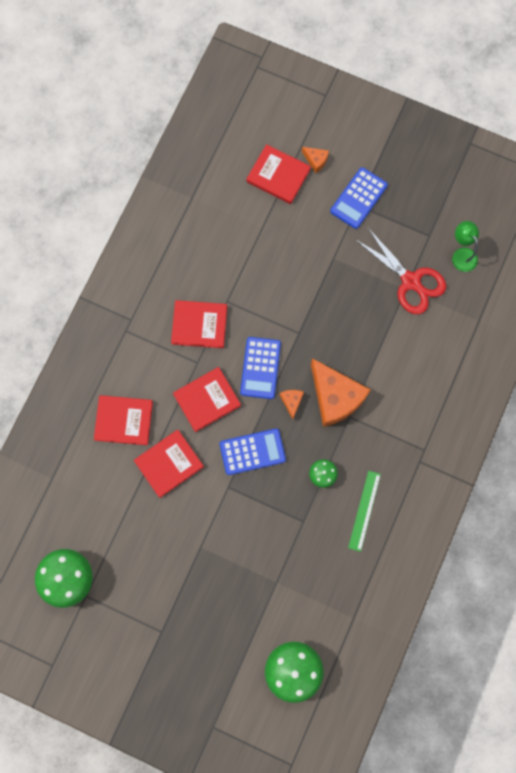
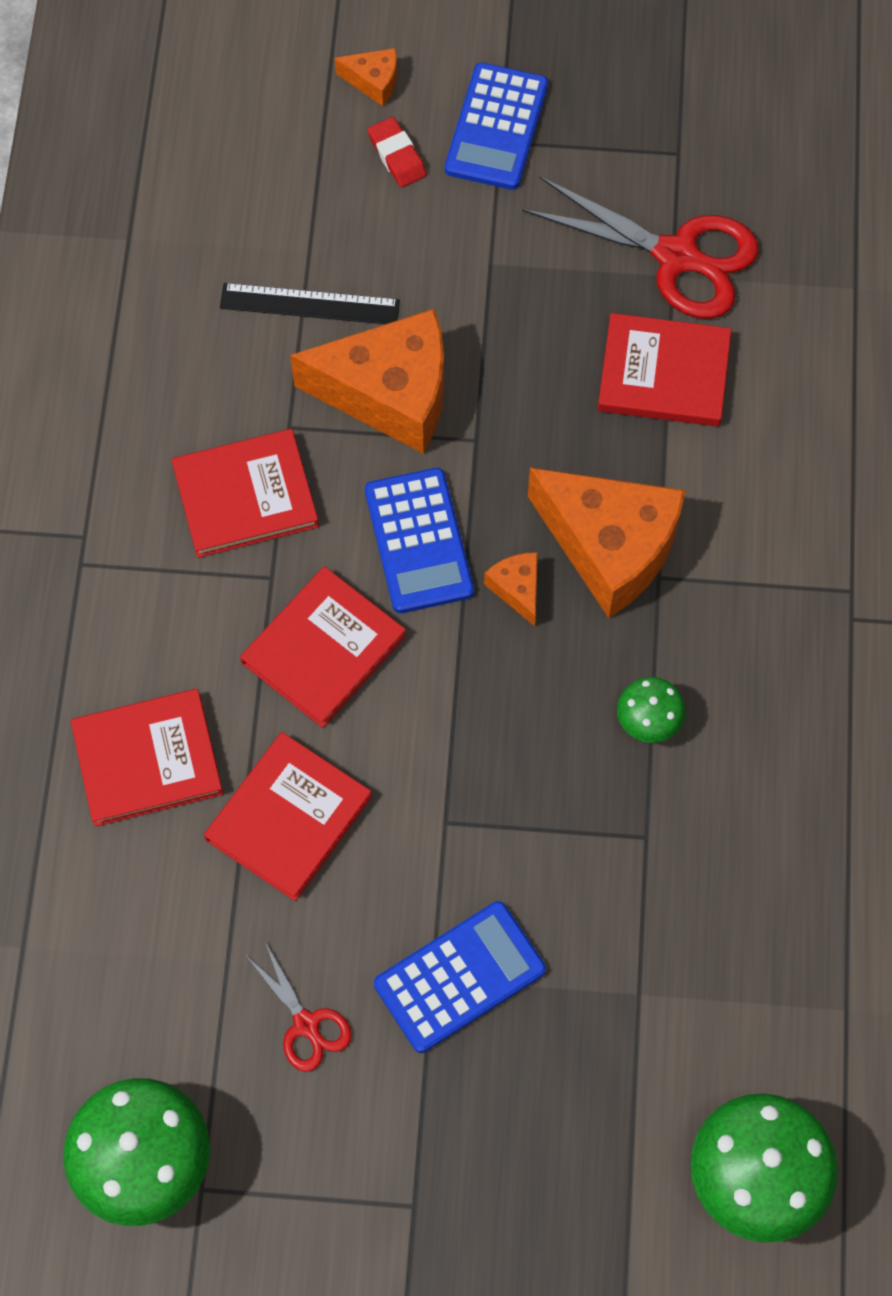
camera: 20 degrees left, 10 degrees down
blue calculator [220,429,286,475] -> blue calculator moved to [374,901,546,1053]
red book [246,144,311,204] -> red book moved to [597,313,732,427]
green ruler [348,471,381,552] -> none
green lamp [452,221,479,272] -> none
none -> black ruler [220,283,400,324]
none -> red scissors [246,942,352,1072]
none -> orange cheese [290,309,444,454]
none -> red eraser [368,117,427,187]

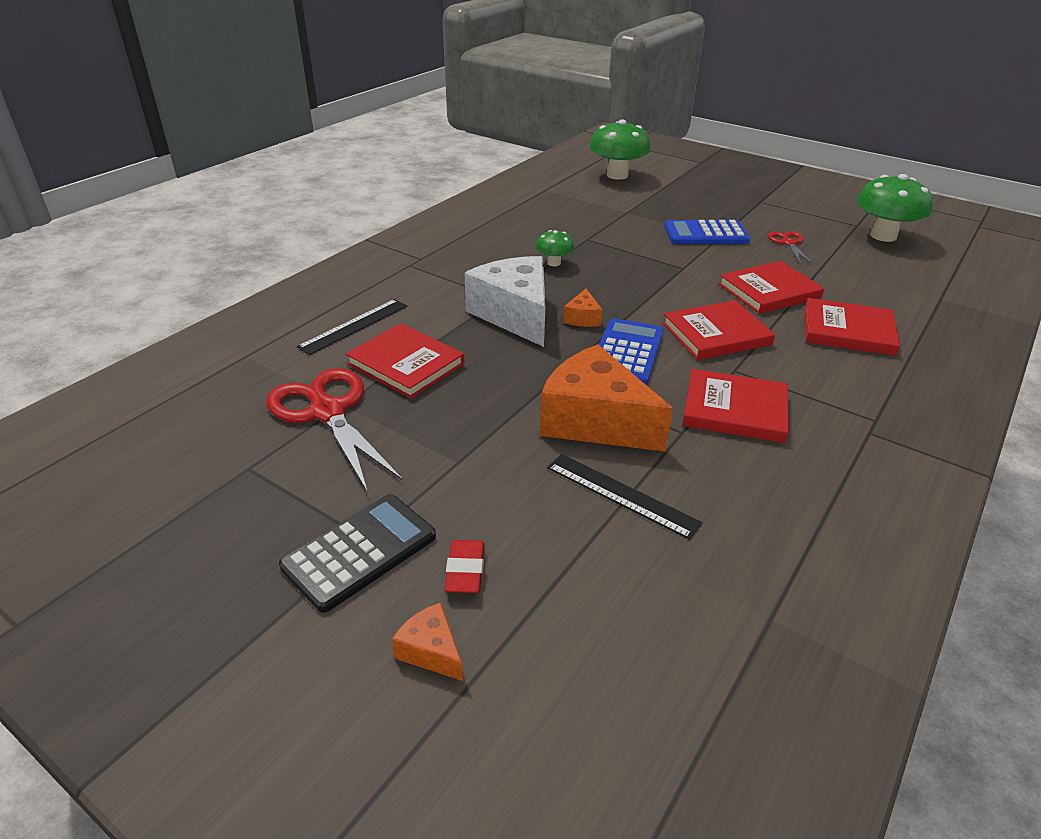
camera: 150 degrees left, 30 degrees down
blue calculator [445,62,548,190] -> black calculator [279,494,436,613]
orange cheese [528,468,686,618] -> white cheese [465,256,545,347]
none -> black ruler [297,299,407,355]

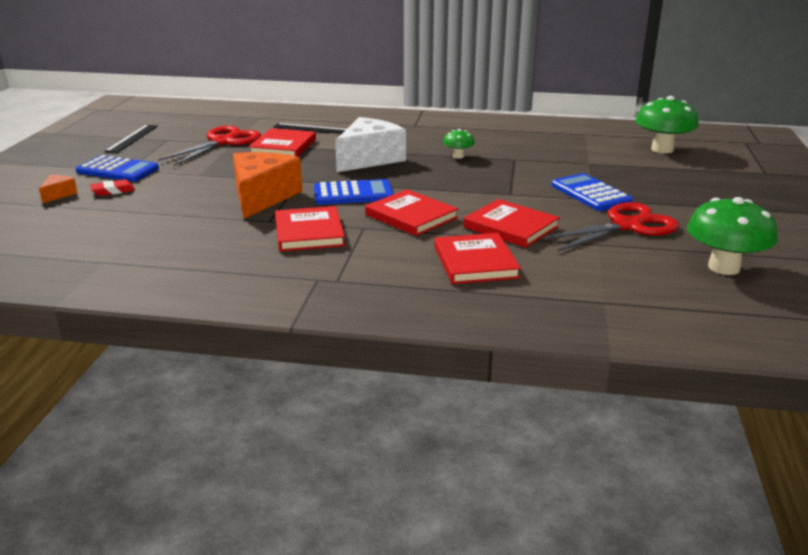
camera: 65 degrees right, 10 degrees down
black calculator [279,494,436,613] -> blue calculator [76,155,159,182]
black ruler [547,454,703,540] -> black ruler moved to [105,125,158,153]
orange cheese [563,289,602,327] -> none
red scissors [768,231,813,264] -> red scissors [541,202,679,252], size x1.95

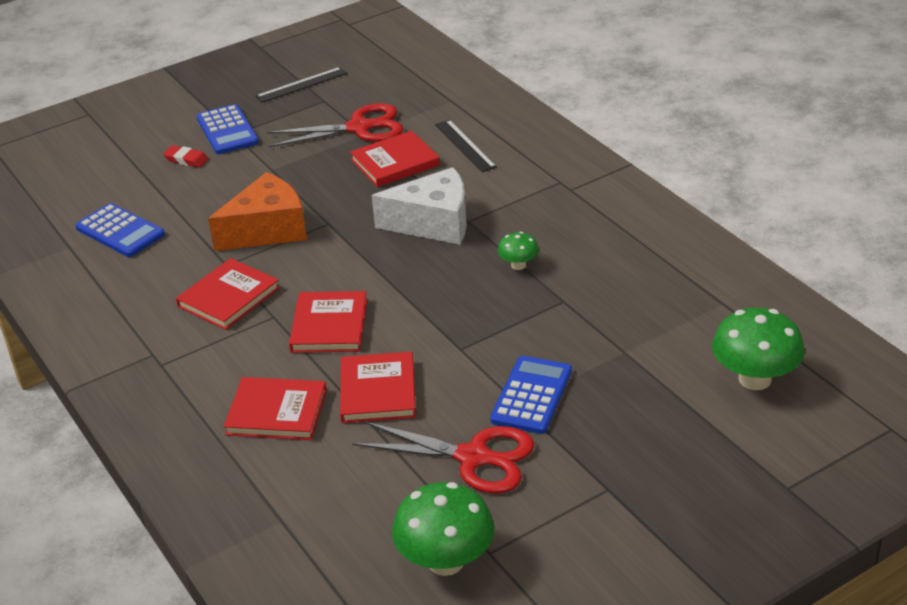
camera: 50 degrees right, 10 degrees up
orange cheese [39,175,77,203] -> none
blue calculator [314,179,393,205] -> blue calculator moved to [75,203,165,257]
red book [434,233,521,284] -> red book turned 60 degrees clockwise [224,377,327,440]

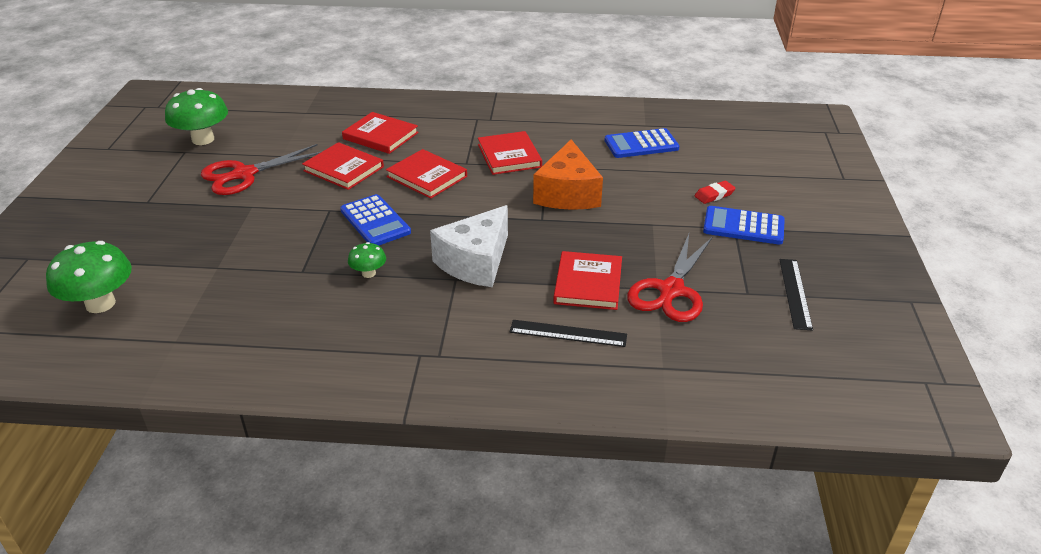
camera: 125 degrees right, 0 degrees up
red book [224,377,327,440] -> red book turned 75 degrees clockwise [342,112,419,154]
blue calculator [490,356,572,434] -> blue calculator moved to [340,194,411,246]

